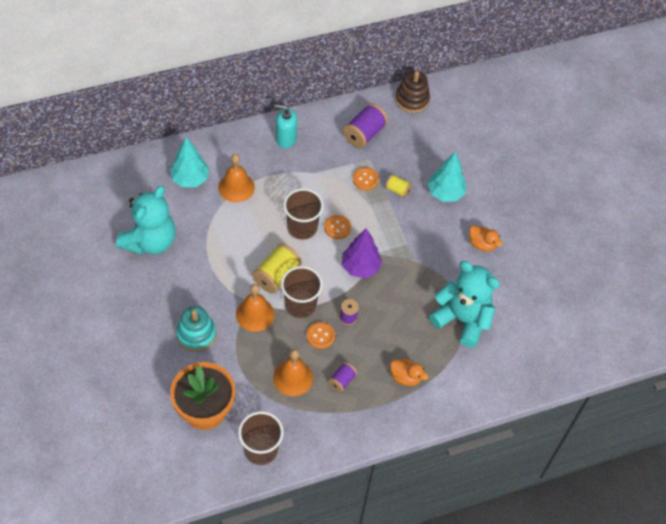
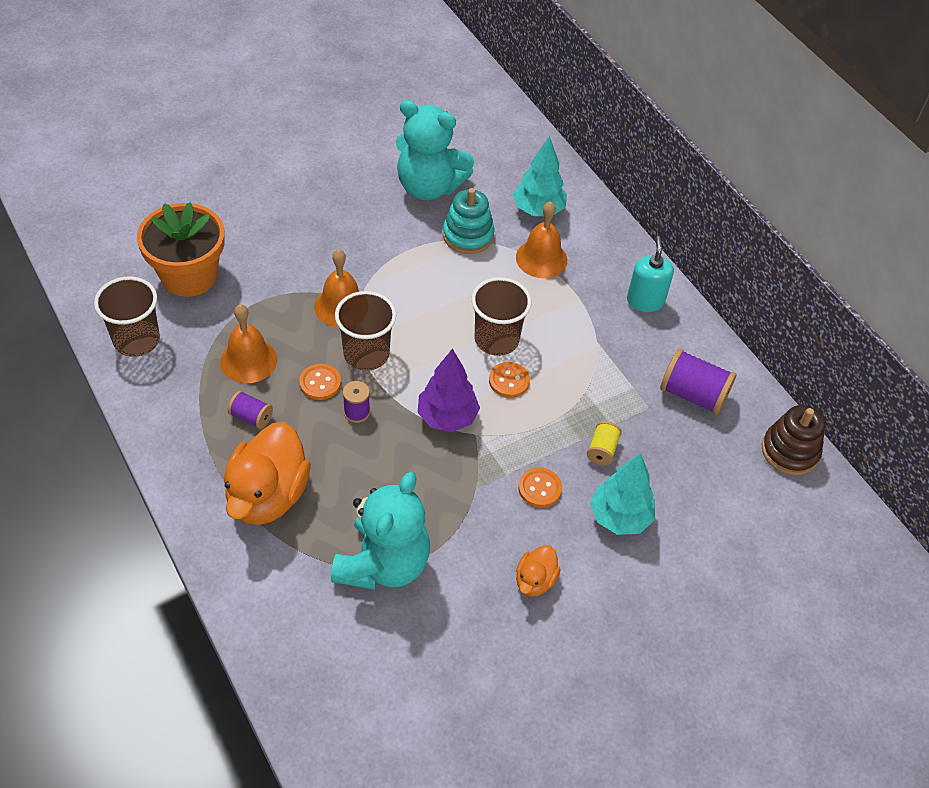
camera: 80 degrees right, 5 degrees down
turquoise stacking toy [176,306,216,352] -> turquoise stacking toy moved to [443,188,495,254]
yellow spool [252,243,302,293] -> none
orange button [353,167,379,190] -> orange button moved to [518,468,562,508]
orange duck [390,359,429,386] -> orange duck [224,422,311,525], size x2.00

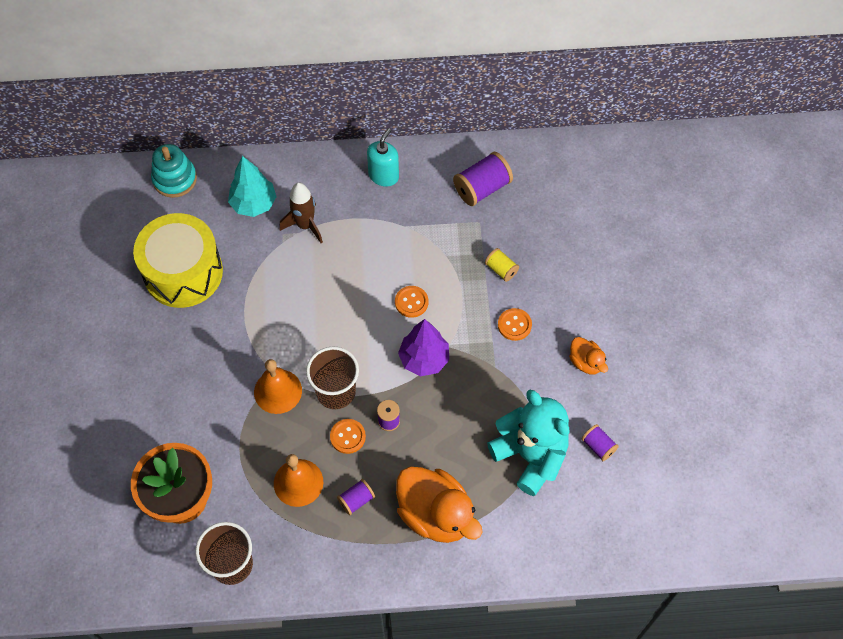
camera: 60 degrees left, 10 degrees up
turquoise teddy bear [396,100,474,200] -> yellow drum [133,213,223,308]
turquoise stacking toy [443,188,495,254] -> turquoise stacking toy moved to [151,144,197,198]
brown cup [471,277,532,356] -> none
orange bell [516,201,567,278] -> brown rocket [279,183,323,243]
turquoise tree [590,453,655,535] -> none
turquoise soap dispenser [627,236,674,312] -> turquoise soap dispenser turned 90 degrees clockwise [367,128,399,187]
brown stacking toy [762,405,825,475] -> none
none -> purple spool [582,424,619,461]

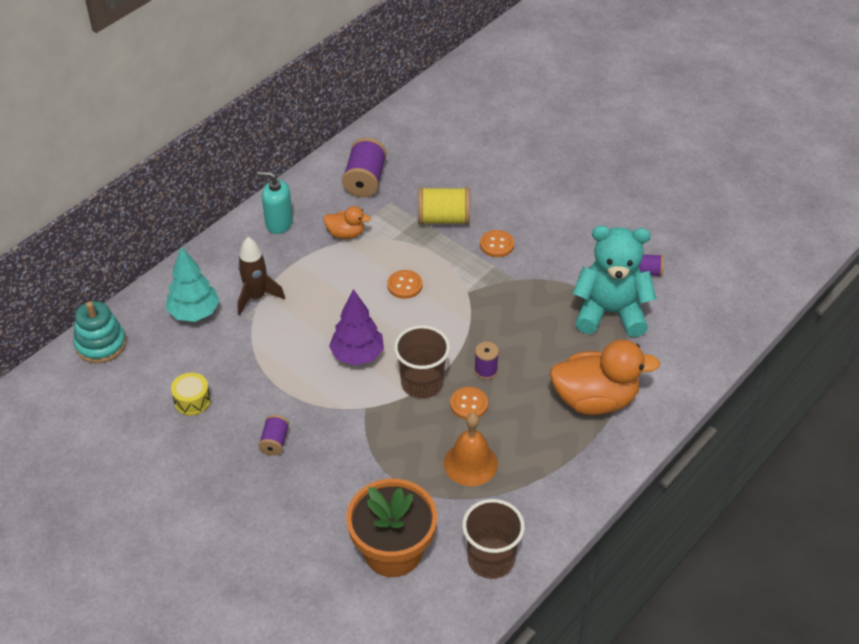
camera: 45 degrees left, 15 degrees down
yellow drum [133,213,223,308] -> yellow drum [171,373,211,416], size x0.41
orange bell [254,359,302,414] -> none
purple spool [337,479,375,515] -> purple spool moved to [258,415,289,456]
turquoise soap dispenser [367,128,399,187] -> turquoise soap dispenser turned 60 degrees counterclockwise [257,171,293,234]
purple tree [398,319,449,376] -> purple tree moved to [329,289,384,366]
yellow spool [485,248,519,282] -> yellow spool [418,187,470,225], size x1.76
orange duck [569,337,608,374] -> orange duck moved to [324,206,371,239]

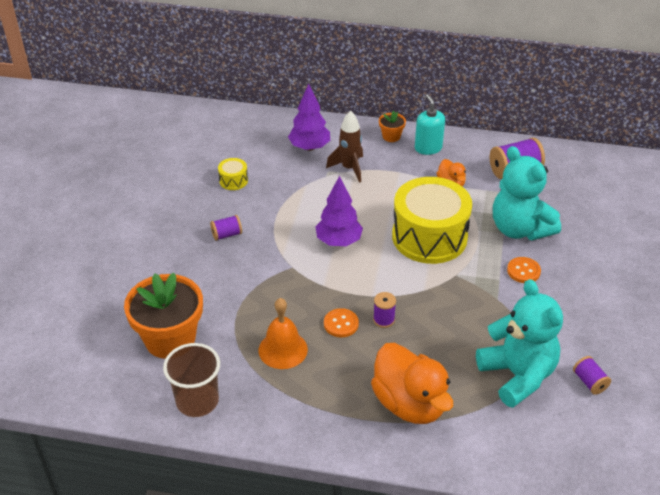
camera: 60 degrees right, 5 degrees down
turquoise stacking toy [73,301,126,364] -> none
turquoise tree [166,247,219,322] -> purple tree [288,84,330,151]
orange button [387,270,422,299] -> yellow drum [392,177,472,264]
brown cup [394,325,450,399] -> none
yellow spool [418,187,470,225] -> turquoise teddy bear [493,146,561,240]
none -> orange flower pot [379,111,406,142]

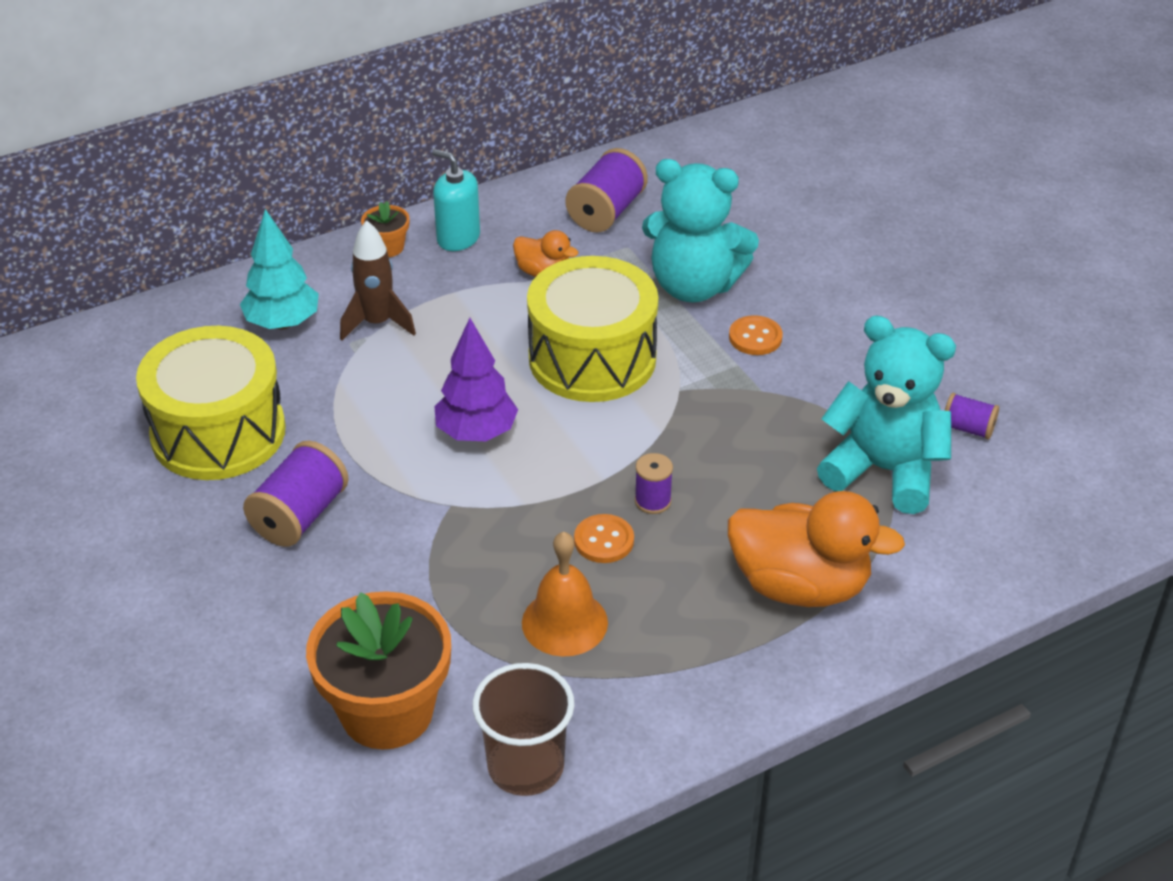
camera: 40 degrees left, 0 degrees up
purple spool [210,215,242,241] -> purple spool [243,441,349,547], size x1.76
yellow drum [218,158,248,190] -> yellow drum [136,326,286,480], size x2.46
purple tree [288,84,330,151] -> turquoise tree [240,209,319,329]

